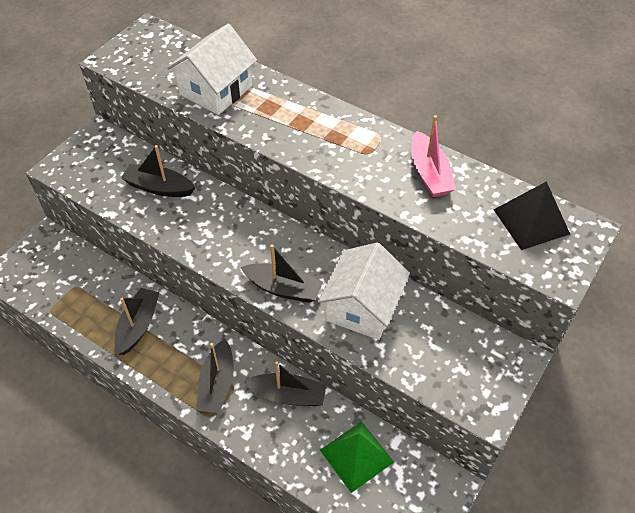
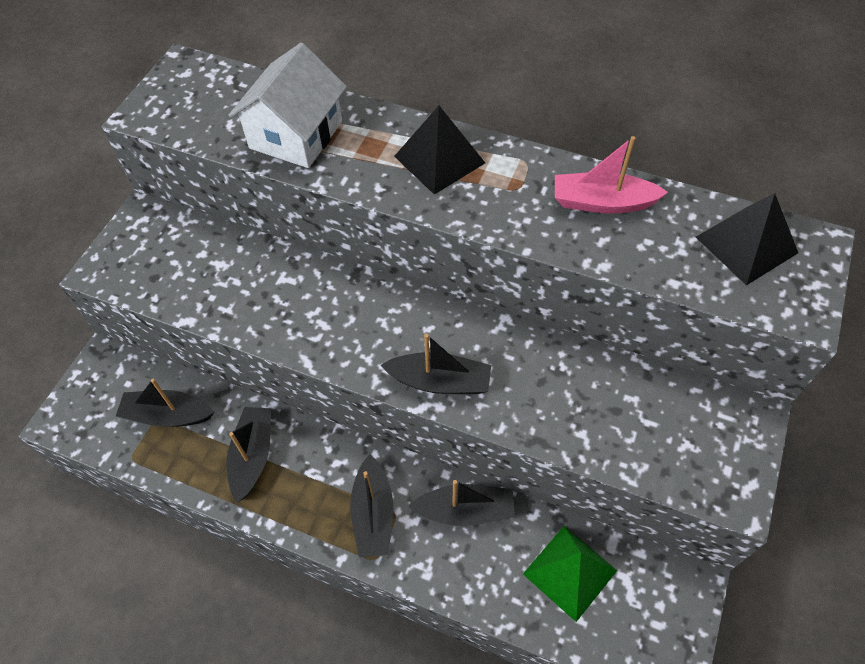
camera: 10 degrees left, 5 degrees up
black boat [121,145,196,197] -> black boat moved to [116,379,215,427]
white house [318,242,410,340] -> none
pink boat [411,115,456,197] -> pink boat turned 120 degrees clockwise [555,136,668,214]
none -> black pyramid [394,106,485,195]

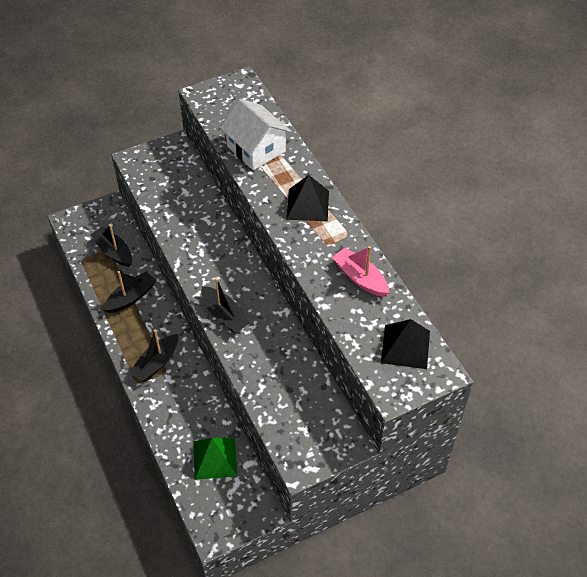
camera: 40 degrees right, 5 degrees down
white house [229,43,347,168] -> white house turned 75 degrees clockwise [220,99,291,170]
black boat [408,480,515,526] -> none

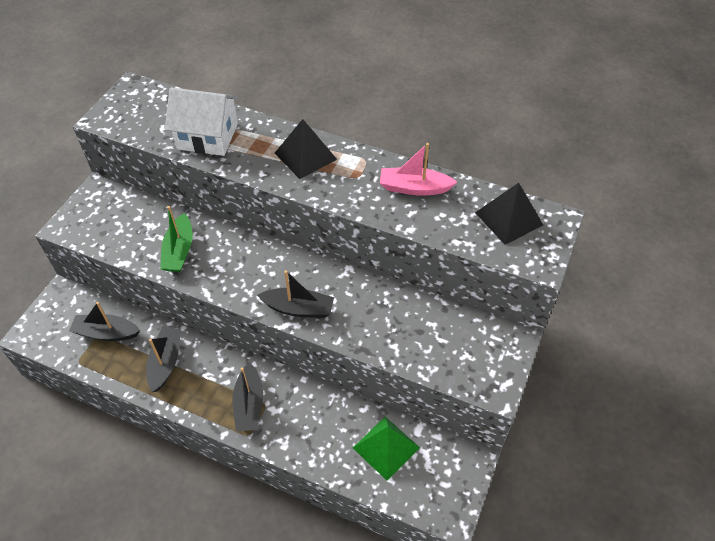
camera: 40 degrees left, 0 degrees up
none -> green boat [160,206,193,272]

